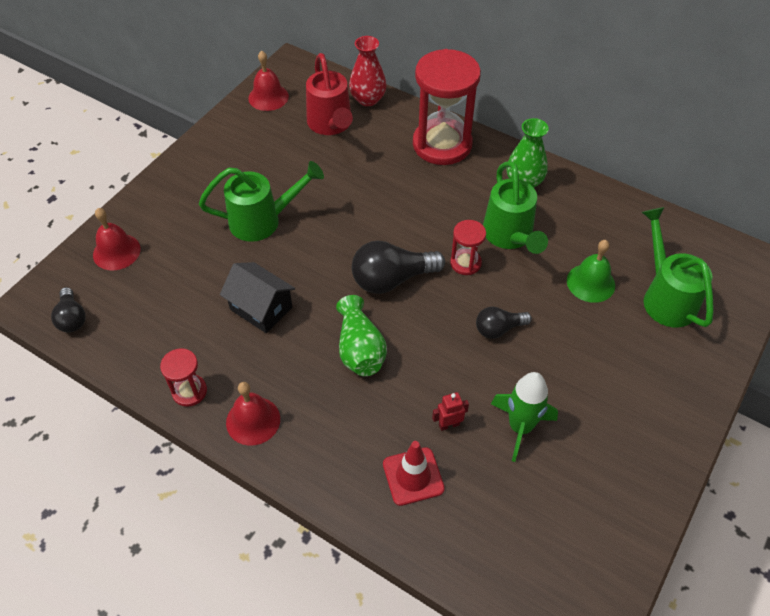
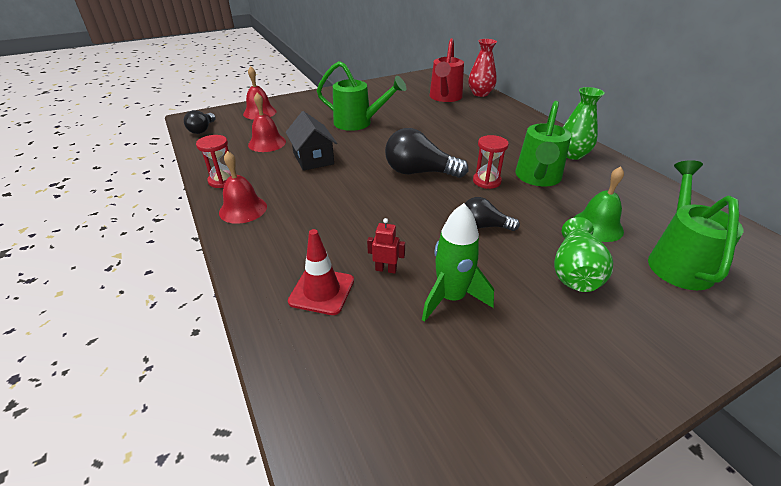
camera: 30 degrees right, 15 degrees down
red bell [248,51,289,111] -> red bell moved to [248,93,286,152]
green vase [336,295,387,376] -> green vase moved to [554,217,613,292]
red hourglass [413,49,481,165] -> none

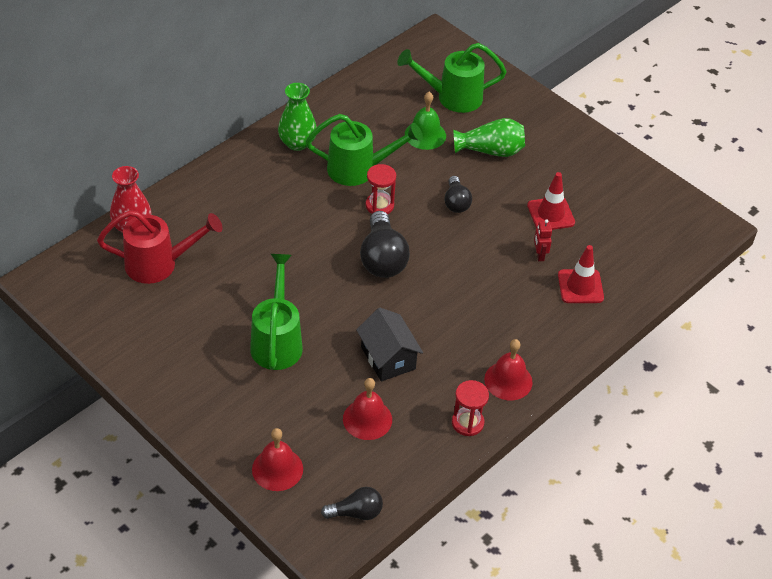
camera: 110 degrees left, 10 degrees up
black house [286,111,337,171] -> black house turned 75 degrees counterclockwise [356,308,423,381]
green rocket [422,203,494,322] -> red traffic cone [527,172,575,230]

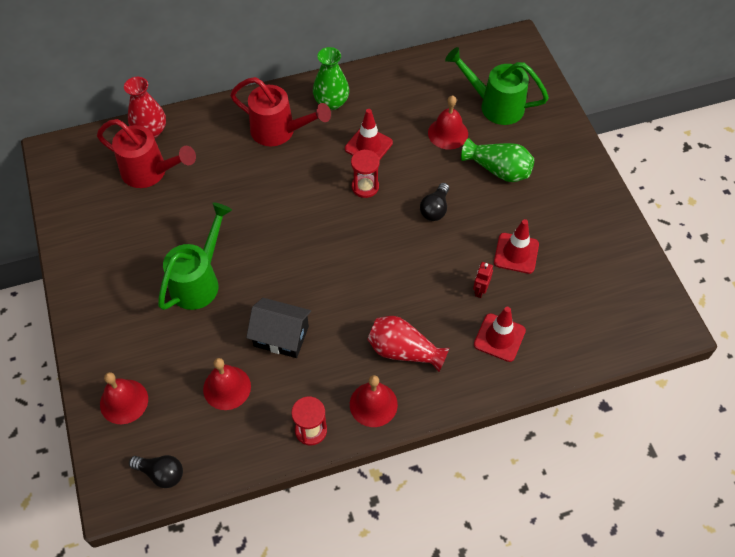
camera: 30 degrees right, 10 degrees up
green watering can [306,114,423,186] -> red traffic cone [345,109,393,160]
black house [356,308,423,381] -> black house turned 75 degrees counterclockwise [246,298,311,358]
black light bulb [360,211,410,278] -> none
green bell [405,92,446,150] -> red bell [428,95,468,150]
none -> red watering can [230,77,331,146]
none -> red vase [367,316,449,372]

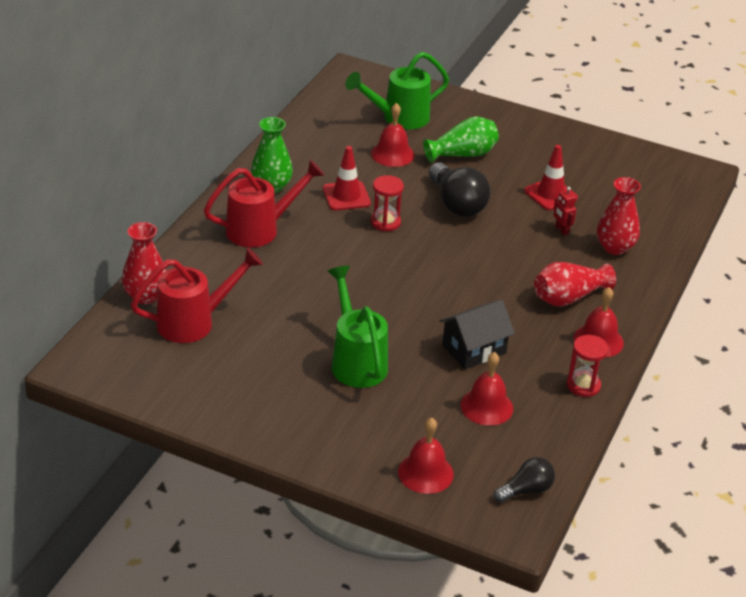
camera: 50 degrees left, 20 degrees down
black light bulb [420,183,449,221] -> black light bulb [429,163,491,217], size x1.70
red traffic cone [474,307,526,362] -> red vase [597,177,641,255]

